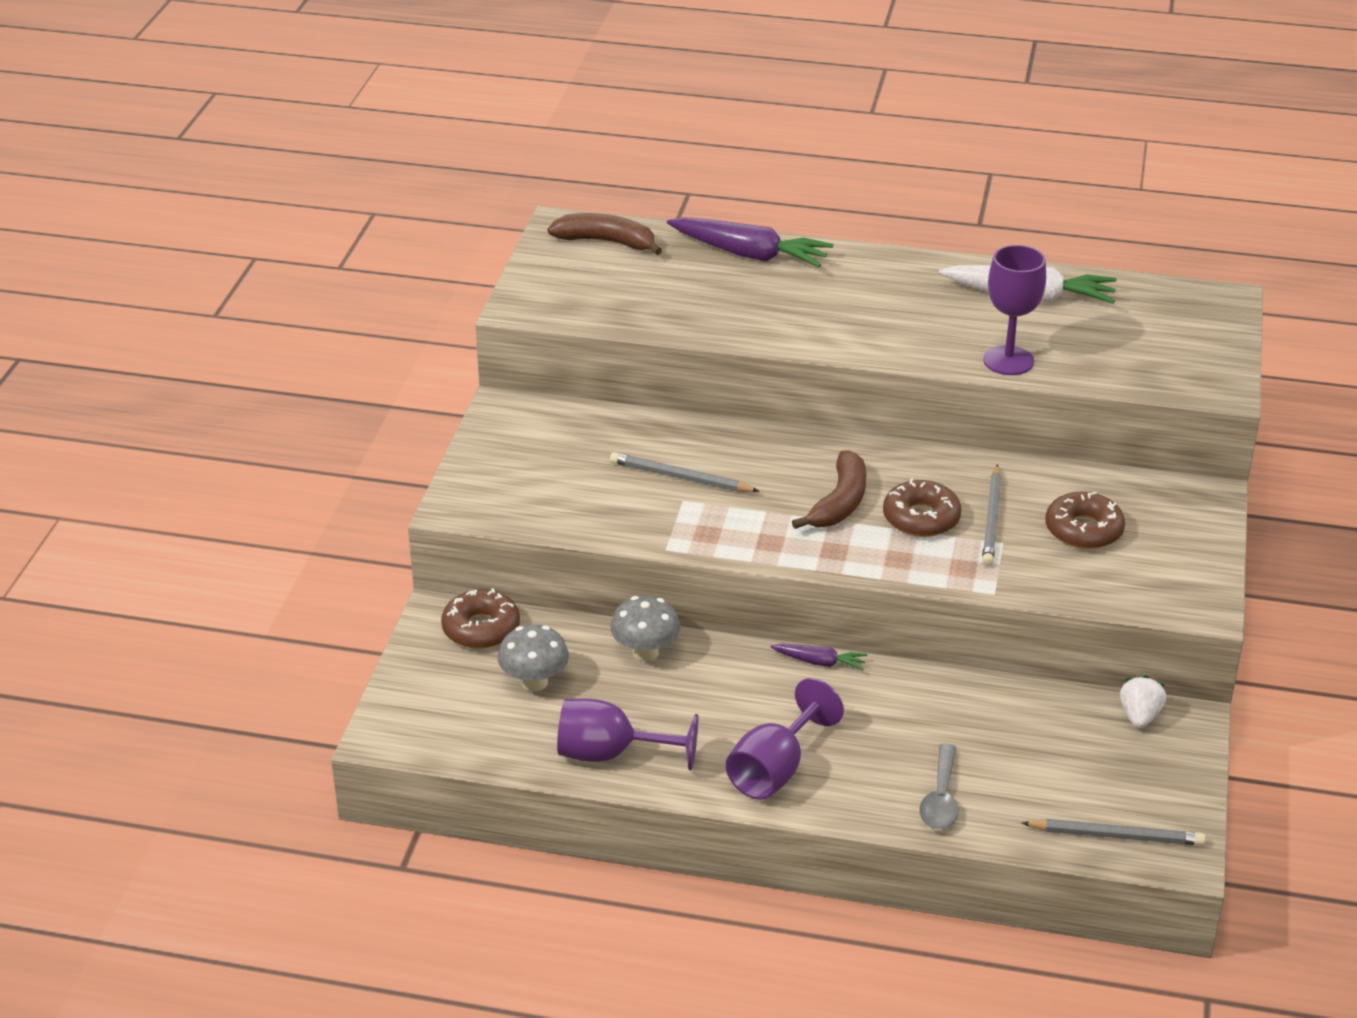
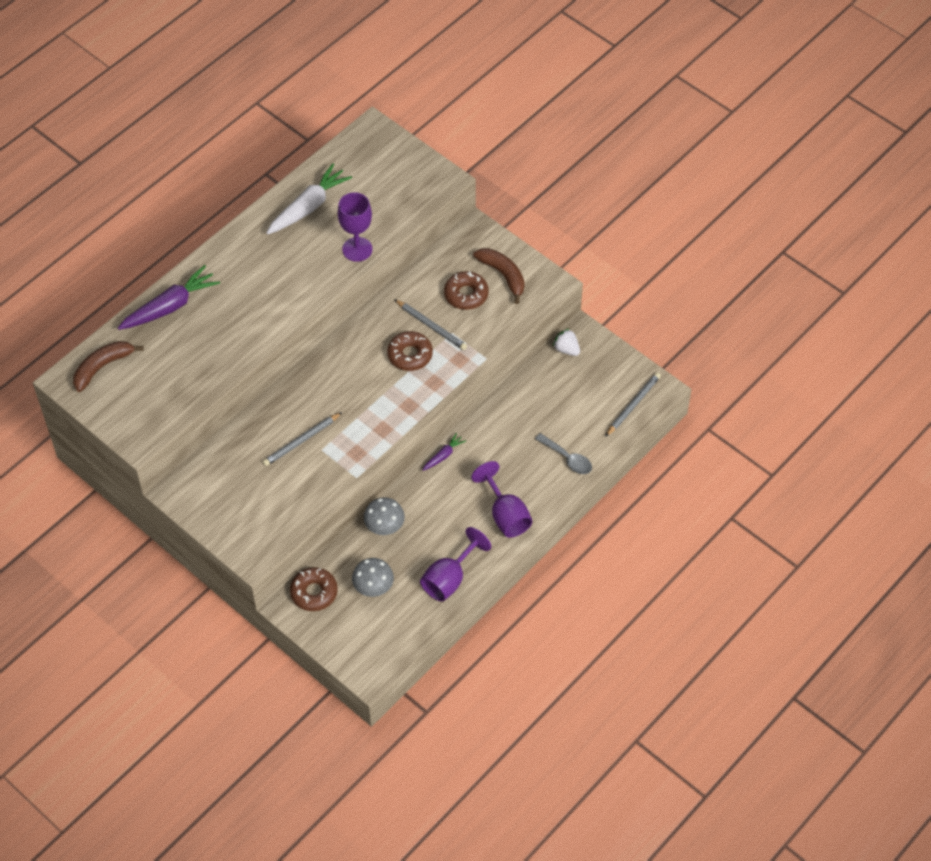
camera: 60 degrees left, 20 degrees up
brown banana [792,450,866,529] -> brown banana moved to [473,248,525,304]

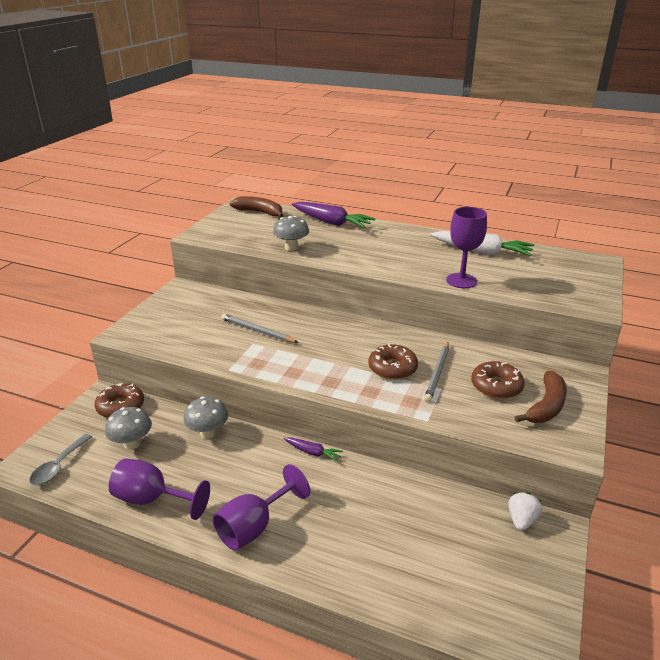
camera: 70 degrees right, 25 degrees down
grey spoon [535,433,592,474] -> grey spoon moved to [29,434,92,485]
grey pencil [605,373,661,437] -> none
none -> grey mushroom [273,216,309,251]

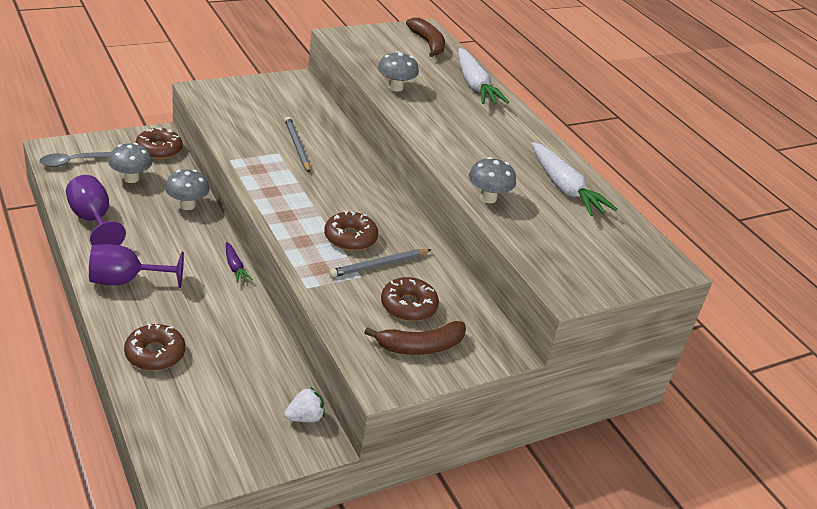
camera: 35 degrees right, 5 degrees up
purple carrot [292,202,376,228] -> white carrot [458,48,509,104]
purple goblet [446,207,487,288] -> grey mushroom [469,157,516,203]
none -> brown donut [124,323,185,371]

